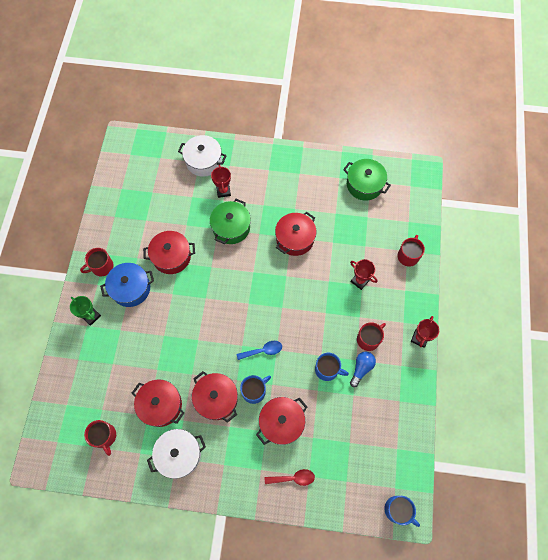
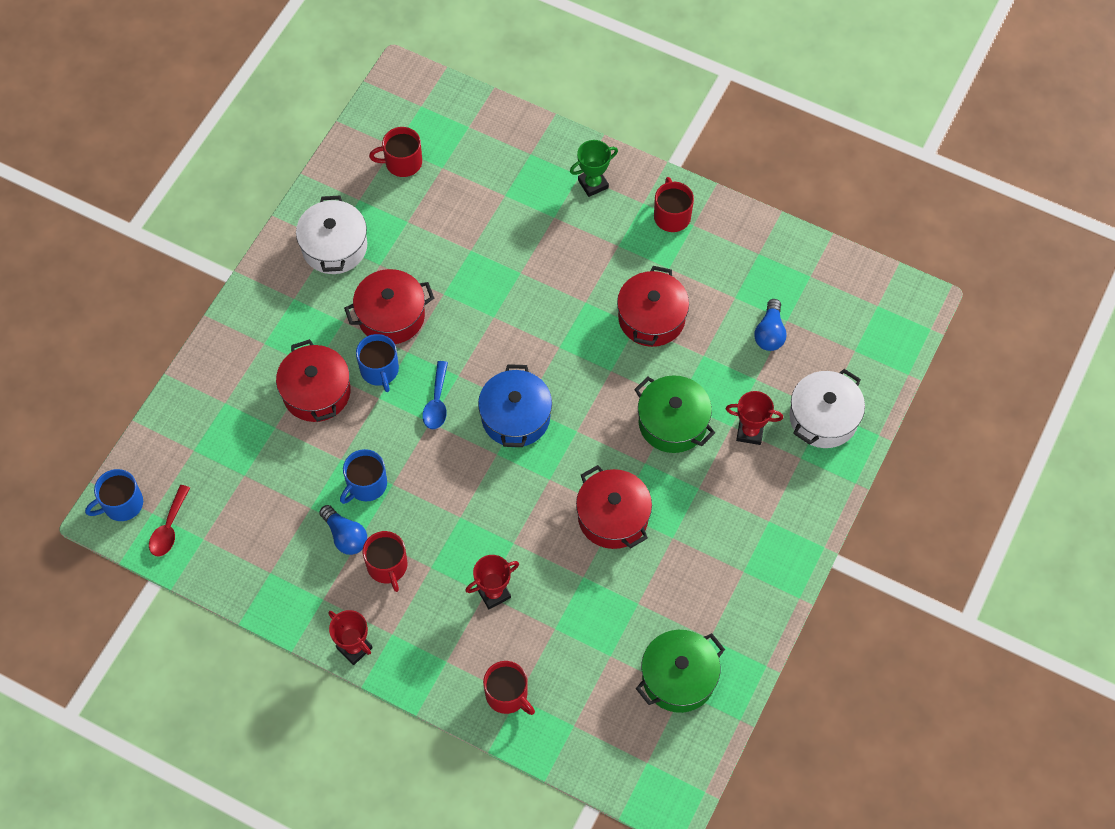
camera: 110 degrees right, 5 degrees down
blue pot [100,263,154,307] -> blue pot moved to [478,364,552,447]
red pot [132,379,184,427] -> none
red spoon [265,469,315,486] -> red spoon moved to [149,485,190,557]
none -> blue light bulb [754,299,787,351]

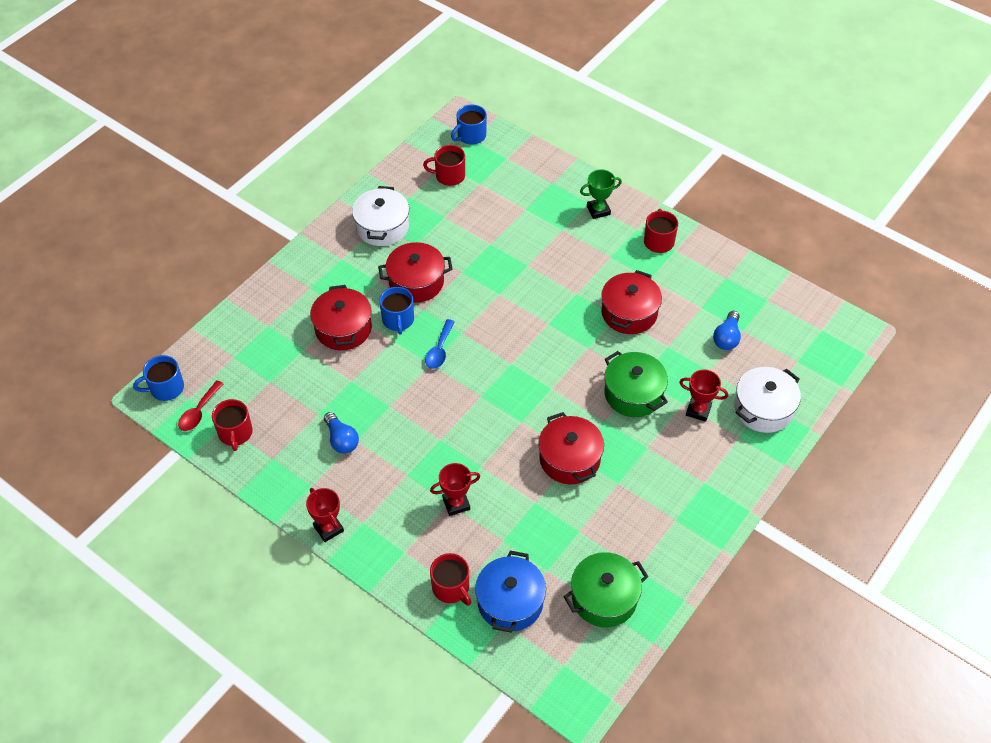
camera: 10 degrees right, 10 degrees down
blue mug [340,449,387,504] -> blue mug moved to [451,105,487,145]
red mug [363,531,407,592] -> red mug moved to [212,399,253,451]
blue pot [478,364,552,447] -> blue pot moved to [475,551,546,633]

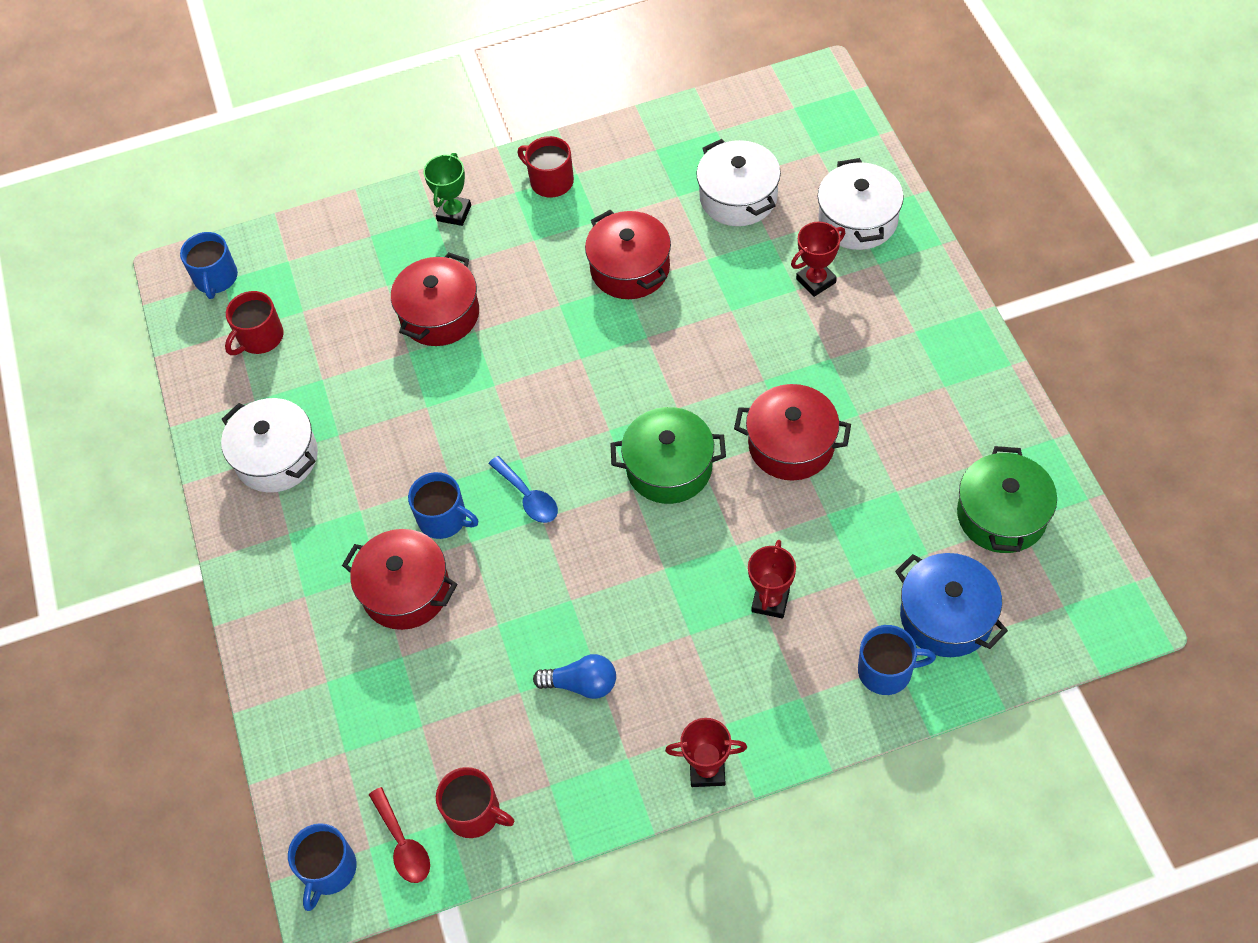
camera: 50 degrees left, 5 degrees up
red pot [378,242,453,303] -> red pot moved to [391,252,479,346]
red mug [430,553,471,606] -> blue mug [858,625,936,695]
green pot [604,351,668,417] -> green pot moved to [610,407,726,504]
blue light bulb [713,311,741,350] -> white pot [696,139,781,226]

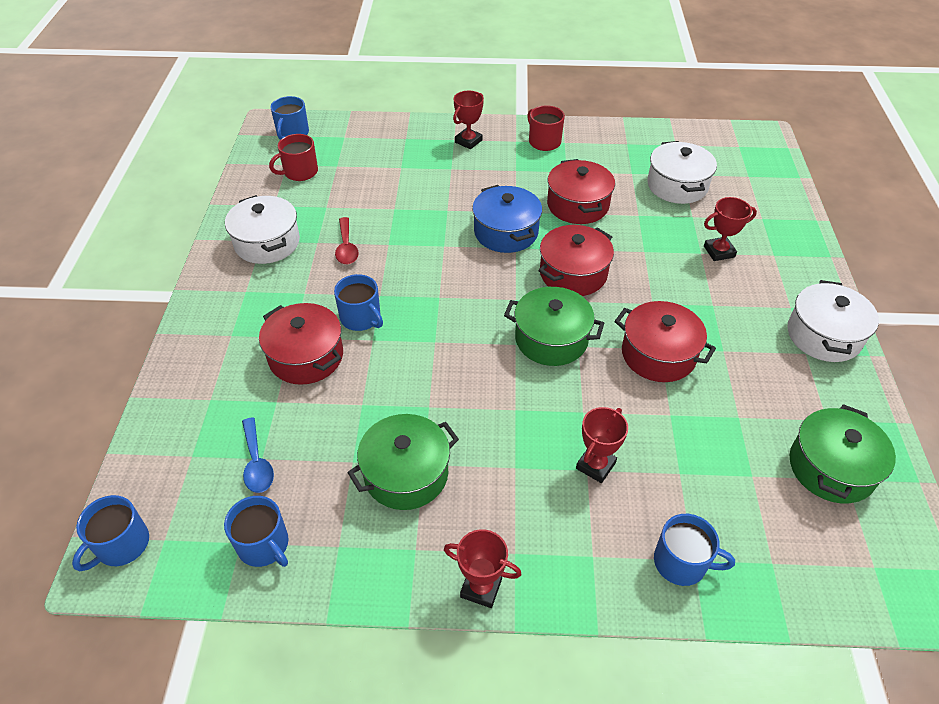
camera: 15 degrees right, 10 degrees down
red spoon [369,787,430,883] -> red spoon moved to [335,217,359,264]
red pot [391,252,479,346] -> red pot moved to [539,225,614,296]
green trophy [424,153,471,226] -> red trophy [453,91,484,149]
red mug [436,767,515,838] -> blue mug [224,496,289,567]
blue spoon [489,456,558,523] -> blue spoon moved to [242,417,274,493]
blue light bulb [533,654,616,699] -> green pot [347,414,459,510]
white pot [817,158,904,250] -> white pot moved to [788,280,879,362]
blue pot [895,553,1008,657] -> blue pot moved to [472,185,542,253]

